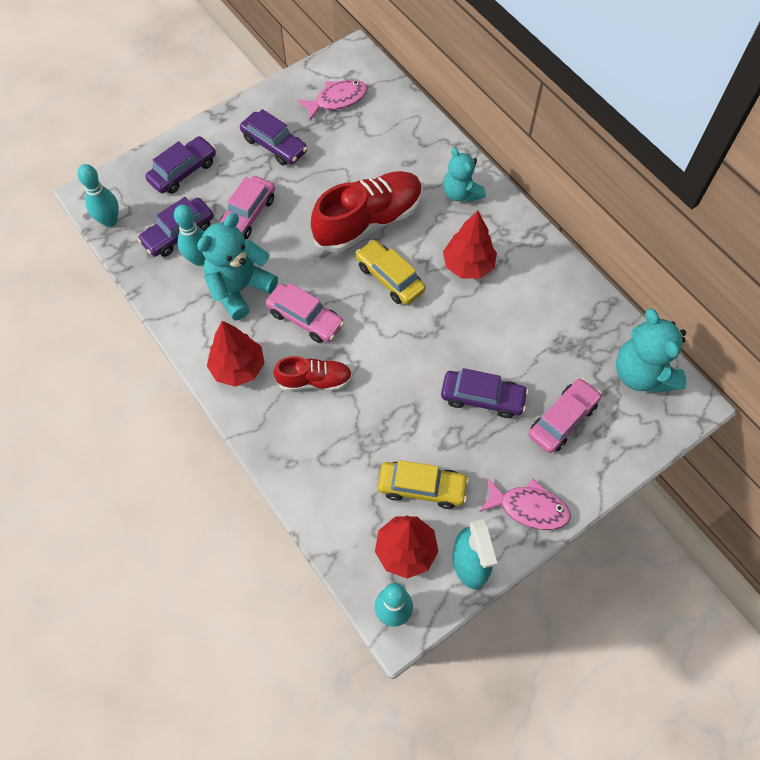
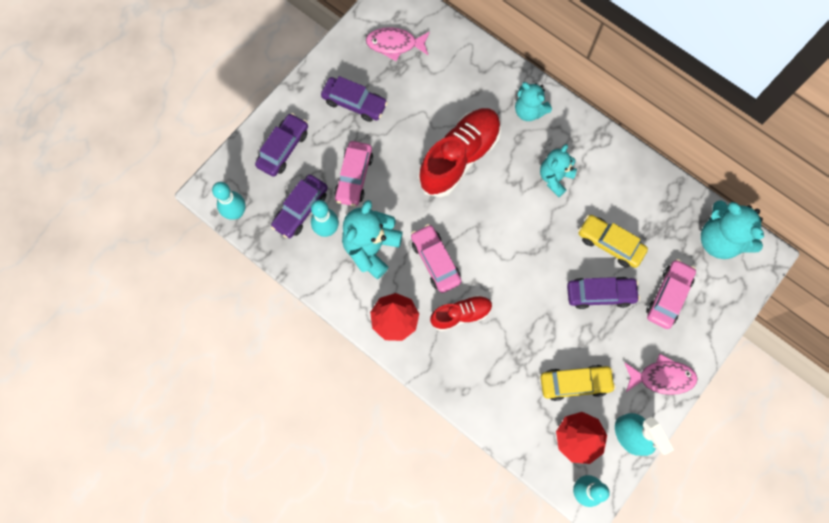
camera: 15 degrees left, 10 degrees up
pink car [266,283,345,343] -> pink car turned 135 degrees counterclockwise [411,224,462,293]
pink fish [297,79,368,120] -> pink fish turned 135 degrees counterclockwise [366,27,430,61]
yellow car [355,239,426,305] -> yellow car moved to [578,215,648,268]
red tree [443,211,497,279] -> turquoise teddy bear [540,144,577,197]

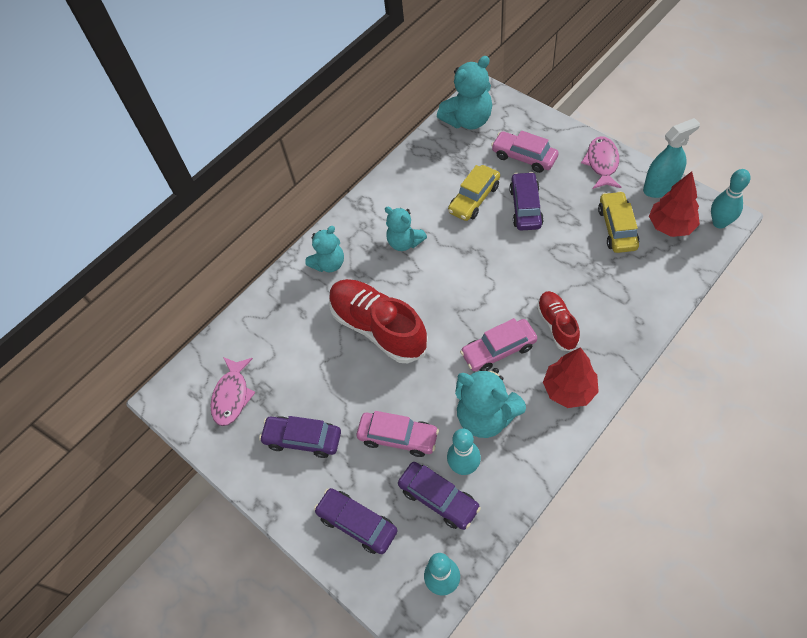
camera: 80 degrees left, 15 degrees down
purple car [321,76,388,122] -> purple car turned 105 degrees counterclockwise [259,416,341,458]

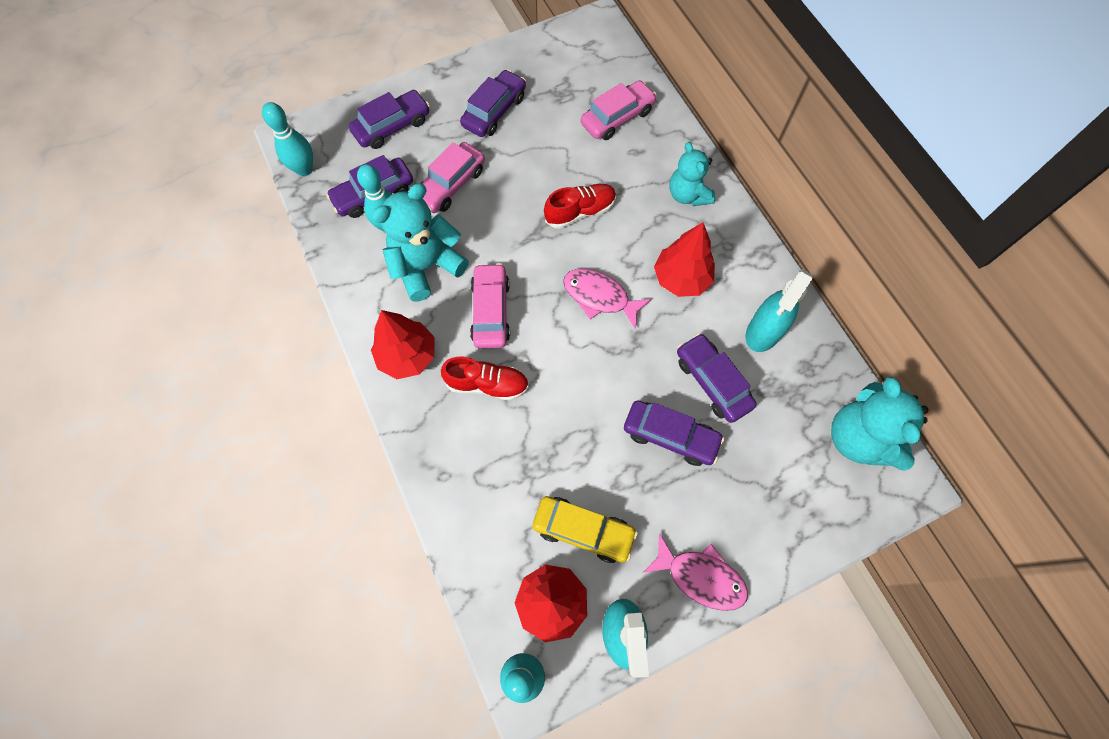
camera: 105 degrees right, 10 degrees up
pink fish [211,357,256,426] -> pink fish moved to [563,269,652,330]
red shoe [329,279,428,363] -> red shoe [544,184,616,229], size x0.56
turquoise teddy bear [385,207,427,251] -> red tree [654,222,715,297]
yellow car [448,165,500,221] -> purple car [677,333,757,423]
pink car [491,131,559,173] -> pink car moved to [581,80,657,140]
none -> turquoise spray bottle [745,269,814,352]

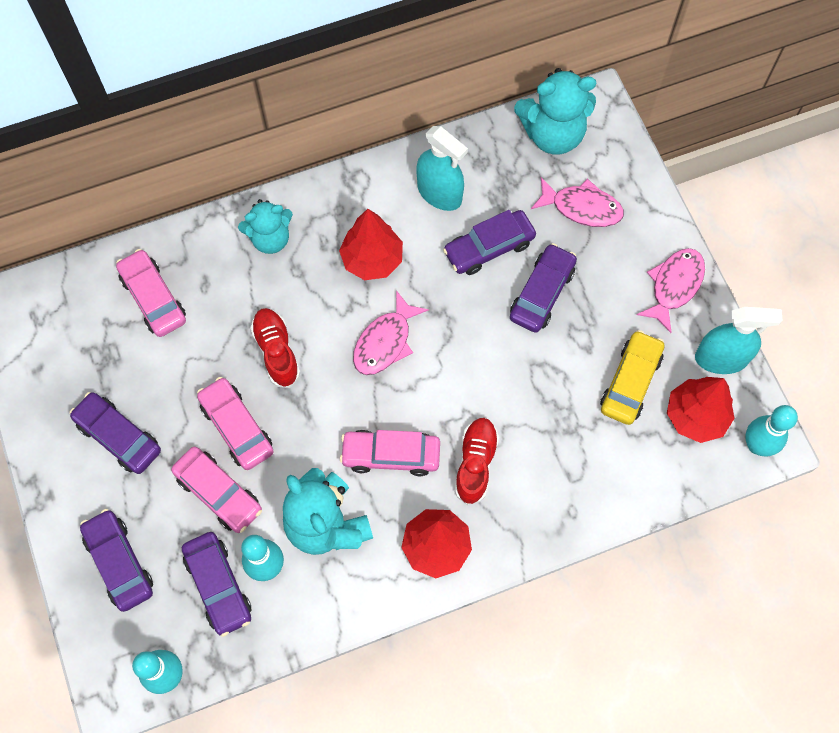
camera: 85 degrees left, 0 degrees up
none -> pink car [197,377,274,470]
none -> pink fish [531,177,624,227]

